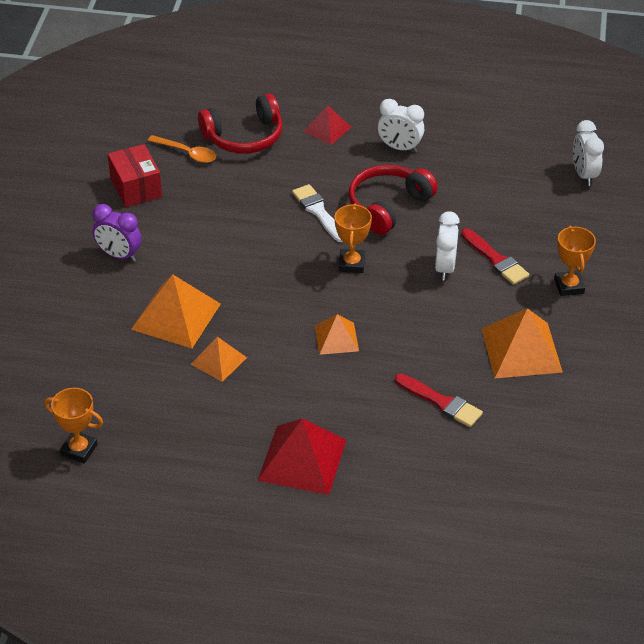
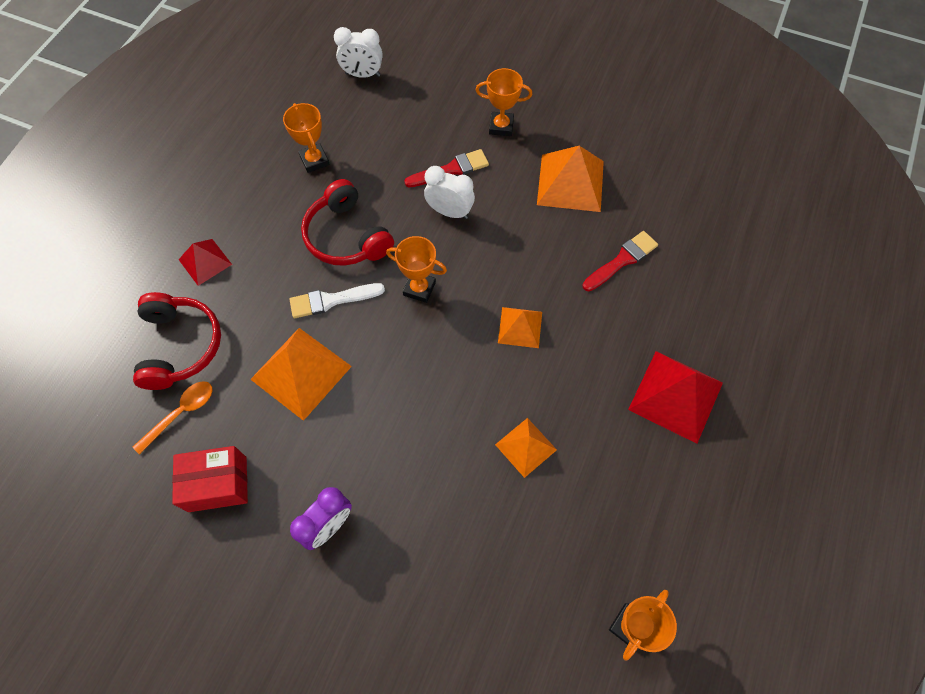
camera: 75 degrees left, 20 degrees up
orange pyramid [131,275,221,348] -> orange pyramid moved to [250,328,352,421]
white clock [378,99,424,152] -> none
none -> orange trophy [283,103,330,173]

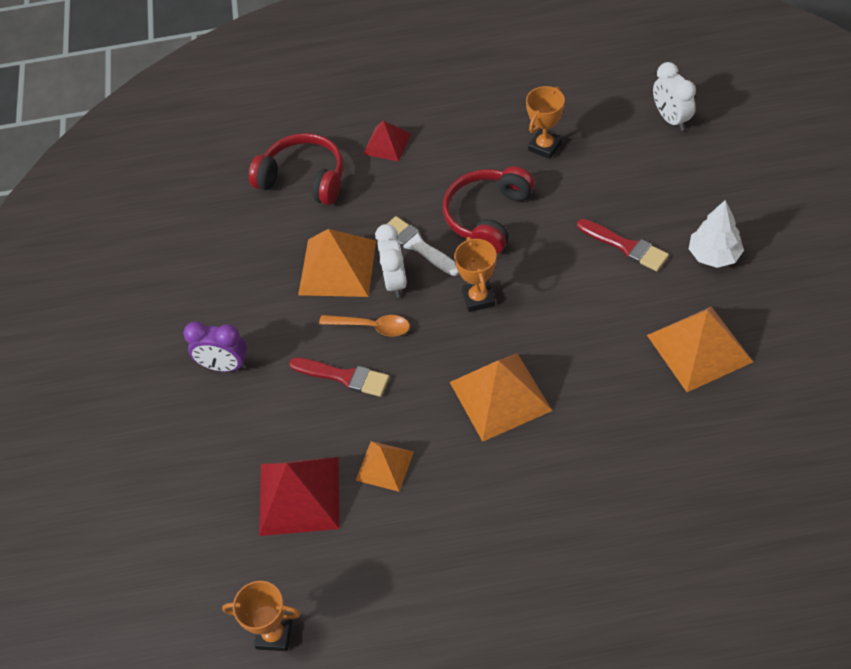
camera: 65 degrees right, 10 degrees down
red headphones [133,292,221,390] -> red headphones turned 120 degrees counterclockwise [249,133,343,205]
orange spoon [133,381,212,455] -> orange spoon moved to [319,315,410,336]
red box [172,446,248,512] -> none
white clock [424,166,475,219] -> white clock moved to [375,224,407,298]
orange trophy [476,68,532,136] -> white tree [689,200,744,268]
orange pyramid [498,307,542,348] -> orange pyramid [450,353,552,442], size x1.71
red brush [583,231,658,291] -> red brush moved to [289,357,389,397]
red pyramid [628,351,723,444] -> red pyramid moved to [259,457,340,536]

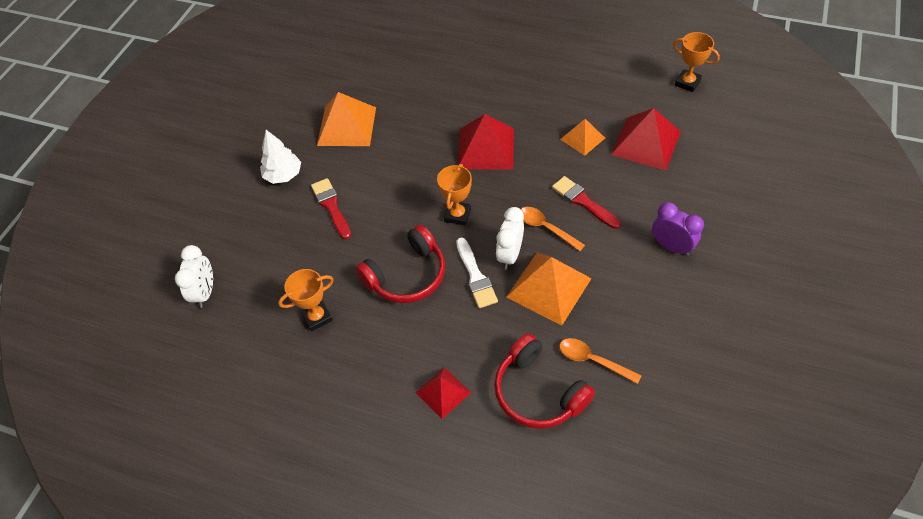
camera: 155 degrees left, 0 degrees up
orange pyramid [450,353,552,442] -> red pyramid [458,114,514,170]
none -> orange spoon [559,338,642,384]

